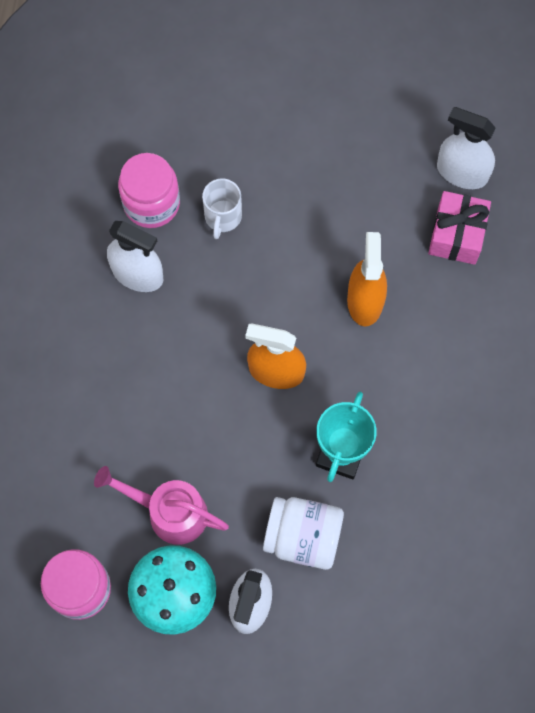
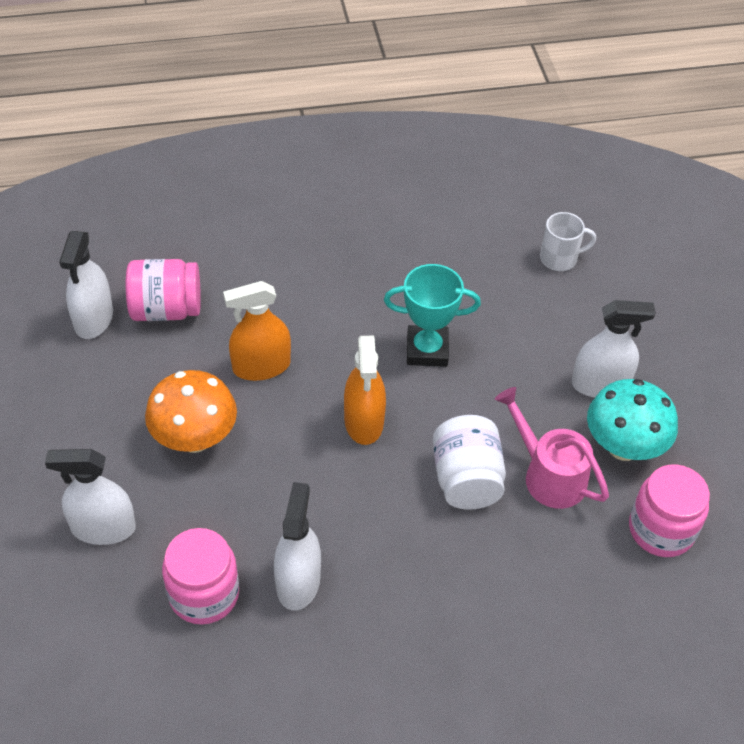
camera: 110 degrees left, 20 degrees down
pink watering can [94,466,229,545] -> pink watering can turned 135 degrees clockwise [495,387,609,509]
white mug [202,178,242,239] -> white mug moved to [540,212,596,271]
white jar [263,497,344,570] -> white jar moved to [433,415,506,510]
pink gift [428,191,491,265] -> pink jar [126,259,201,321]
none -> white spray bottle [45,449,136,545]
none -> orange mushroom [145,370,237,453]

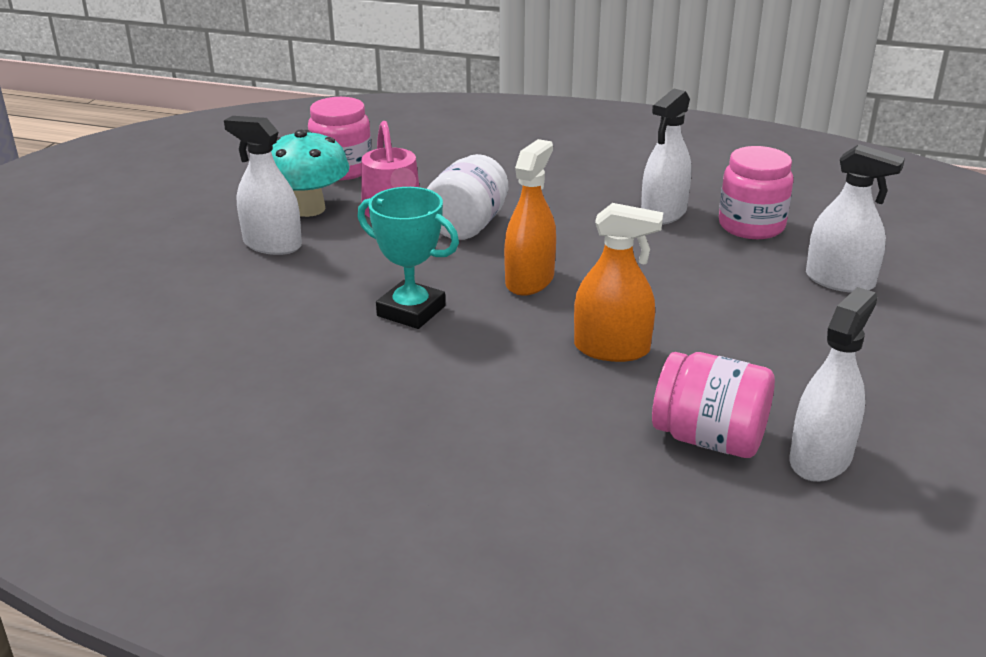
camera: 150 degrees left, 20 degrees down
orange mushroom [145,370,237,453] -> none
white mug [540,212,596,271] -> none

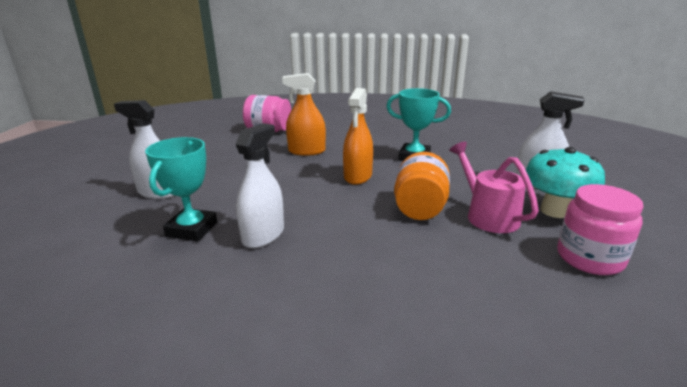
camera: 170 degrees right, 5 degrees down
white jar [427,154,508,240] -> orange jar [394,152,450,220]
pink jar [719,146,794,239] -> turquoise trophy [145,137,217,242]
white spray bottle [790,287,878,482] -> none

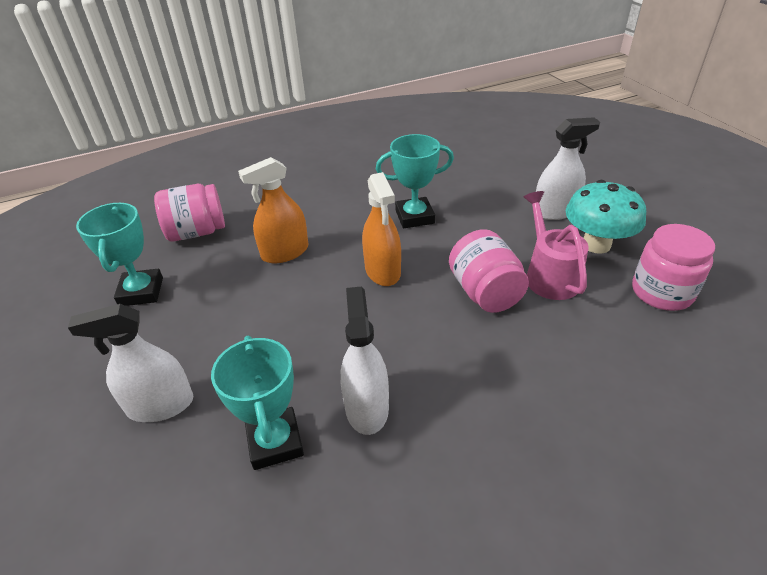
camera: 30 degrees left, 15 degrees up
orange jar [394,152,450,220] -> pink jar [449,229,529,313]
pink watering can [449,142,539,233] -> pink watering can turned 45 degrees clockwise [524,191,589,300]
none -> turquoise trophy [76,203,163,306]

